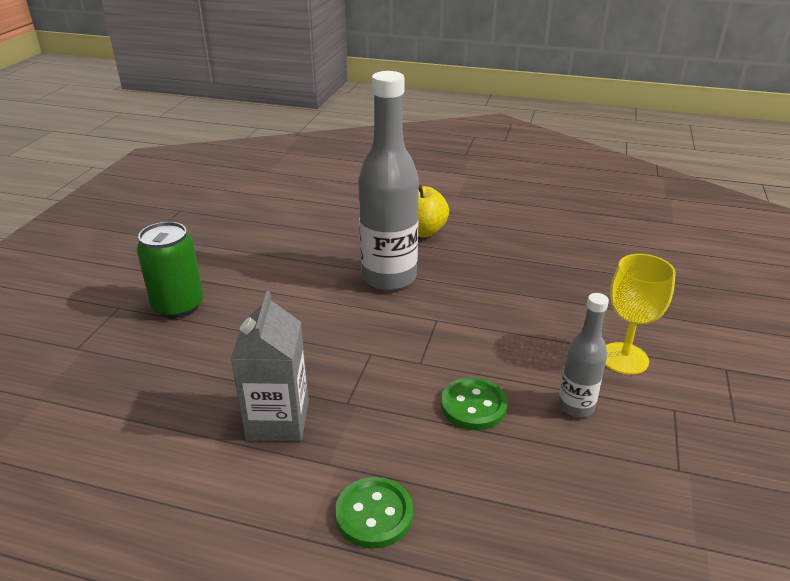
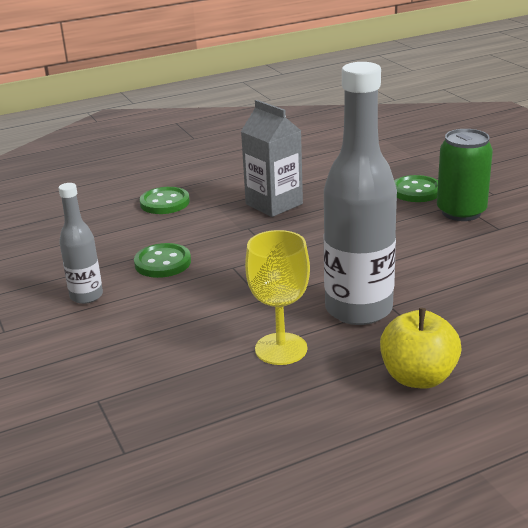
camera: 140 degrees right, 5 degrees down
yellow goblet [605,254,676,375] -> yellow goblet moved to [245,230,310,365]
none -> green button [394,175,438,202]

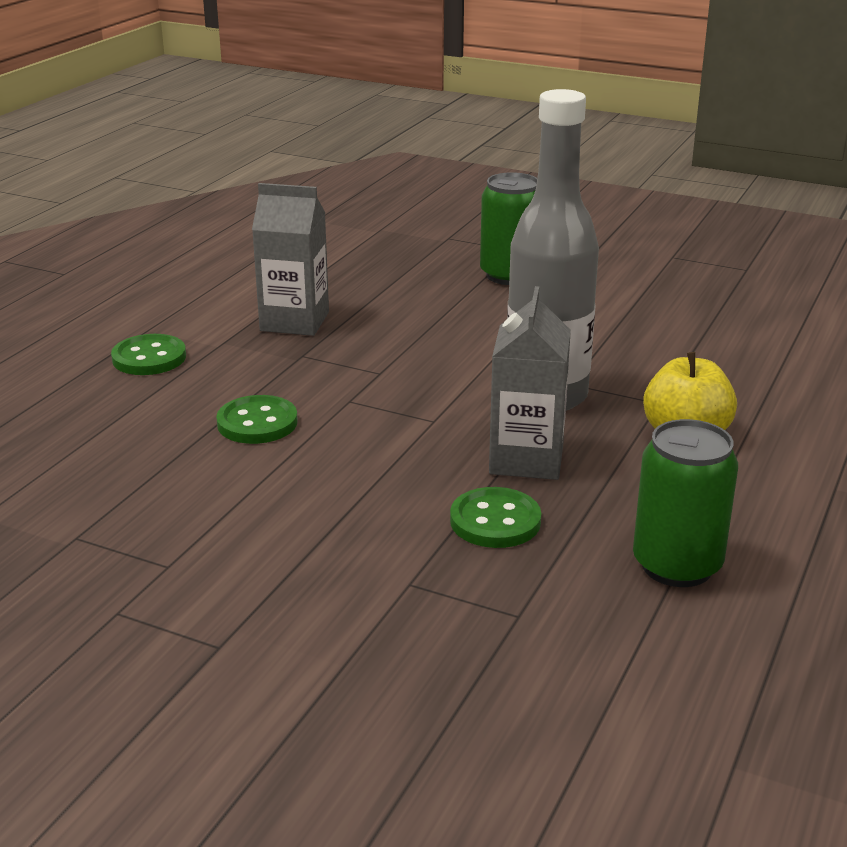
camera: 40 degrees left, 0 degrees up
grey bottle [59,183,103,304] -> none
yellow goblet [245,230,310,365] -> grey carton [489,286,571,480]
green button [394,175,438,202] -> green button moved to [450,487,541,548]
none -> green can [633,419,738,587]

